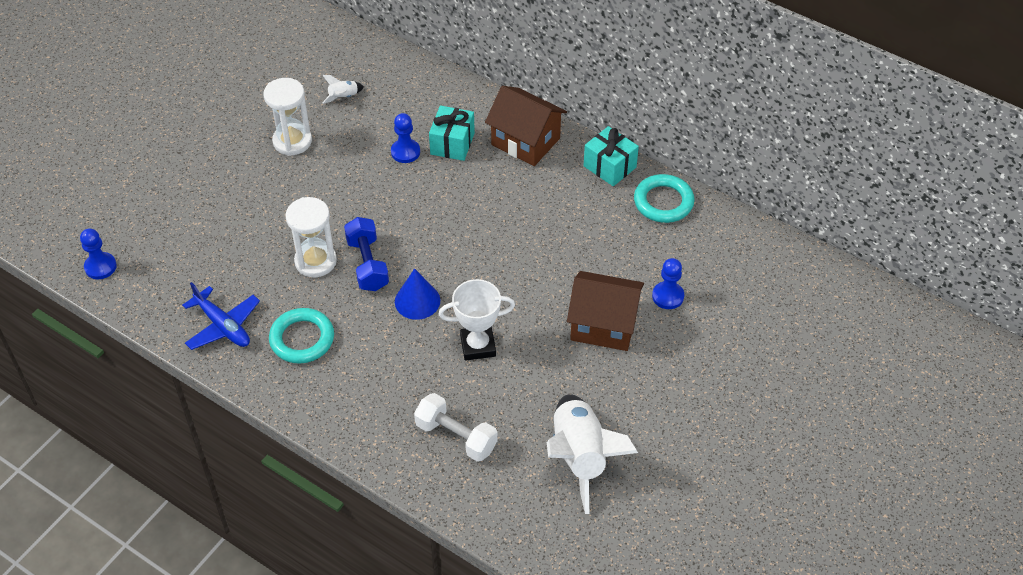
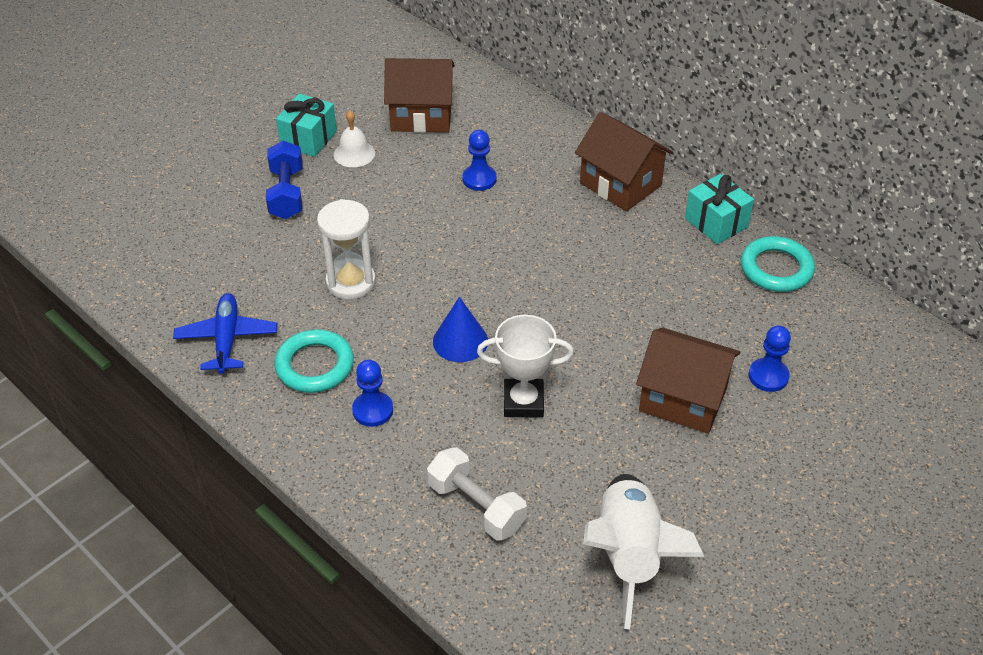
camera: 10 degrees right, 5 degrees down
blue pawn [80,228,117,279] -> blue pawn moved to [352,360,393,427]
blue plane [182,282,260,350] -> blue plane turned 150 degrees counterclockwise [173,293,277,374]
white hourglass [263,78,312,156] -> white bell [334,111,375,167]
white rocket [322,75,364,104] -> brown house [384,58,455,133]
blue dumbbell [344,217,389,291] -> blue dumbbell moved to [266,141,303,219]
turquoise gift [429,105,475,161] -> turquoise gift moved to [276,94,337,157]

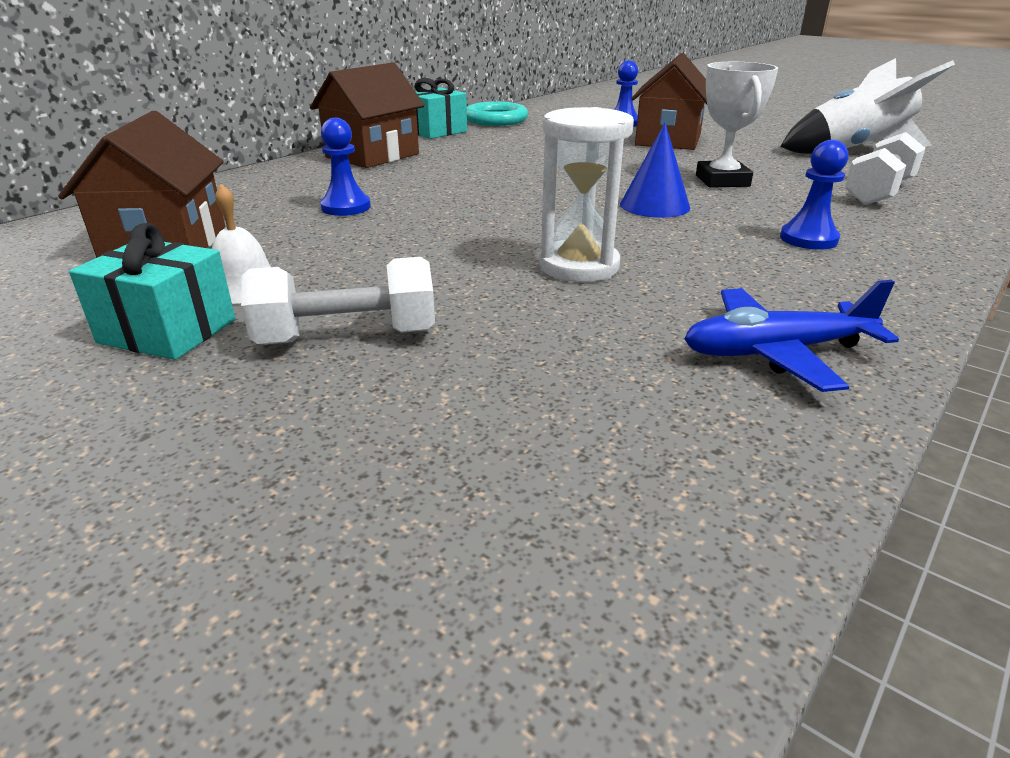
camera: 95 degrees left, 15 degrees down
blue dumbbell [266,141,303,219] -> white dumbbell [241,257,435,344]
turquoise ring [274,329,354,393] -> none

